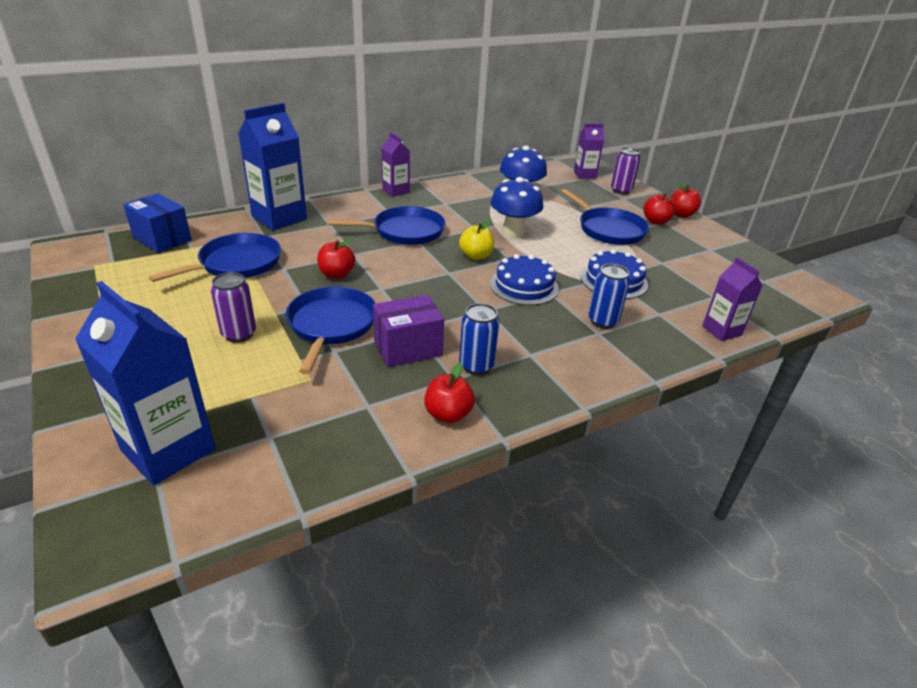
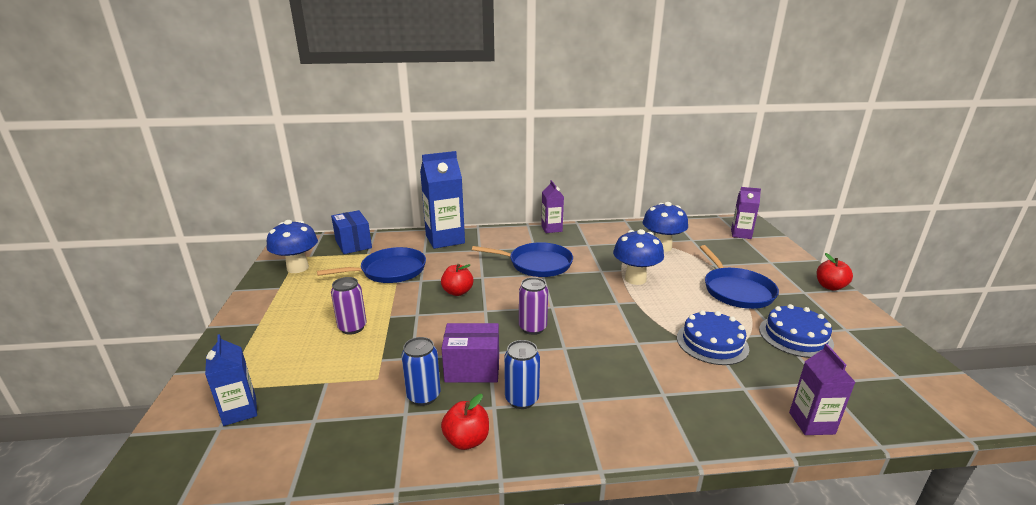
camera: 25 degrees right, 10 degrees down
blue carton [75,281,215,486] -> blue carton [205,334,257,426], size x0.57
blue pan [286,286,376,374] -> none
yellow apple [459,220,494,260] -> none
blue cake [490,254,559,305] -> blue cake moved to [759,304,834,358]
blue can [588,264,630,329] -> blue can moved to [401,337,441,406]
purple can [611,147,640,195] -> purple can moved to [519,277,548,335]
red apple [643,193,676,225] -> none
none -> blue mushroom [267,220,318,273]

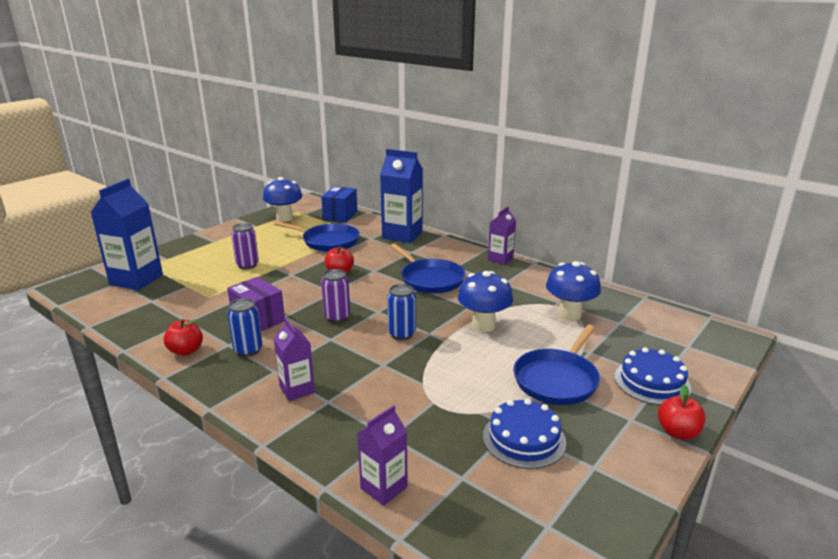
camera: 45 degrees right, 0 degrees up
blue carton [205,334,257,426] -> blue carton [90,178,163,290], size x1.76
blue can [401,337,441,406] -> blue can moved to [387,284,416,340]
blue cake [677,310,749,365] -> blue cake moved to [614,347,691,405]
purple carton [731,187,761,239] -> purple carton moved to [274,318,315,401]

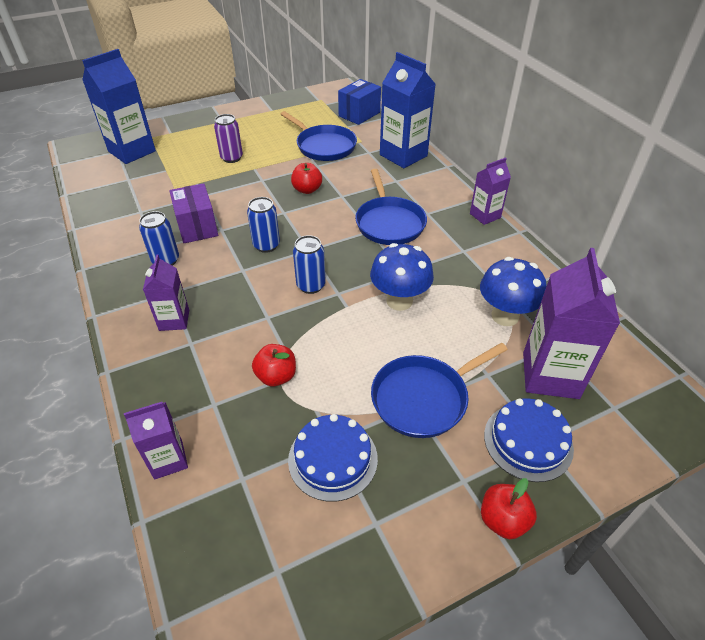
camera: 25 degrees right, 20 degrees up
red apple [164,319,203,356] -> red apple moved to [252,344,296,387]
blue mushroom [263,177,302,222] -> none
purple can [321,269,350,323] -> blue can [247,197,280,253]
none -> purple carton [523,248,620,399]

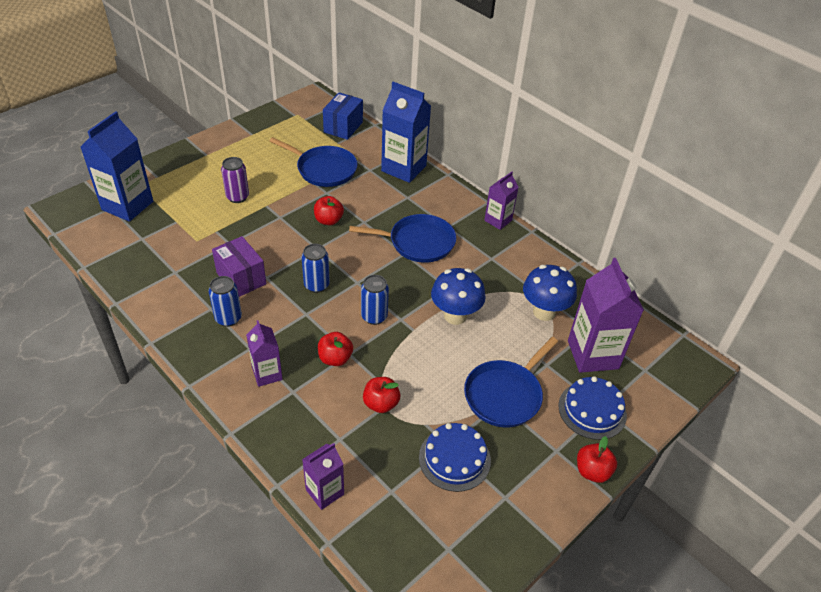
camera: 20 degrees left, 0 degrees up
blue pan [355,169,427,245] -> blue pan turned 60 degrees counterclockwise [349,214,456,263]
none -> red apple [318,332,353,366]

